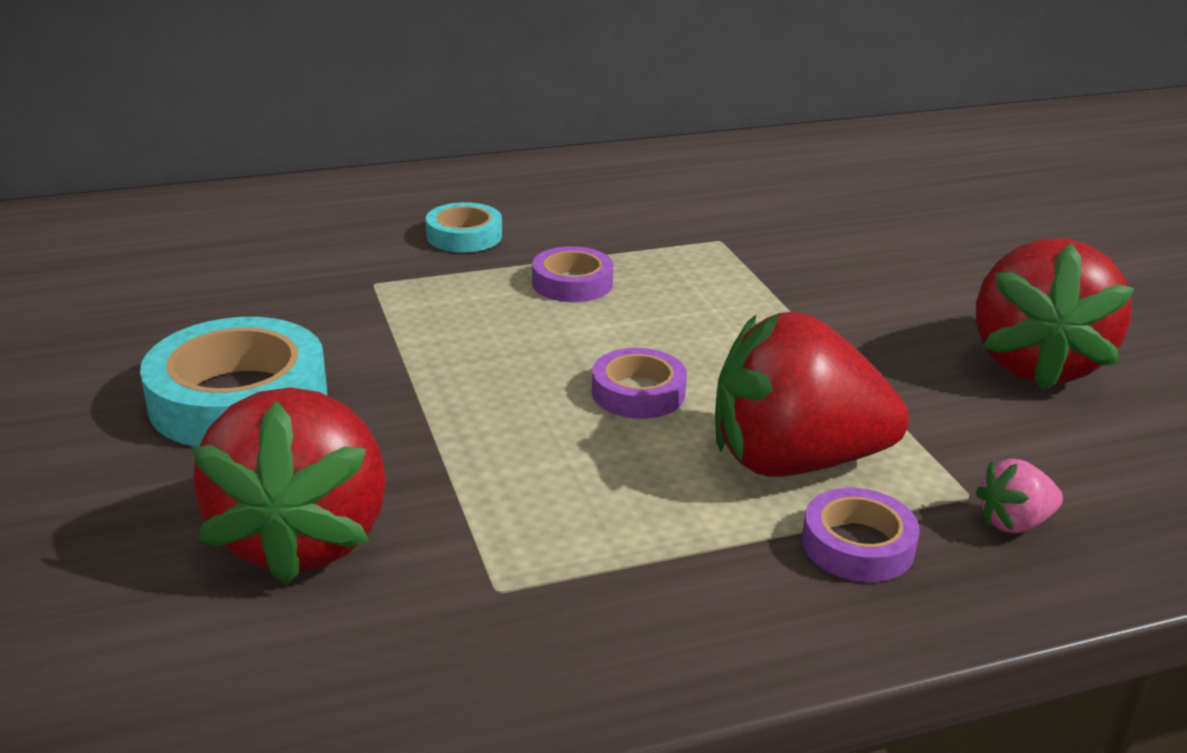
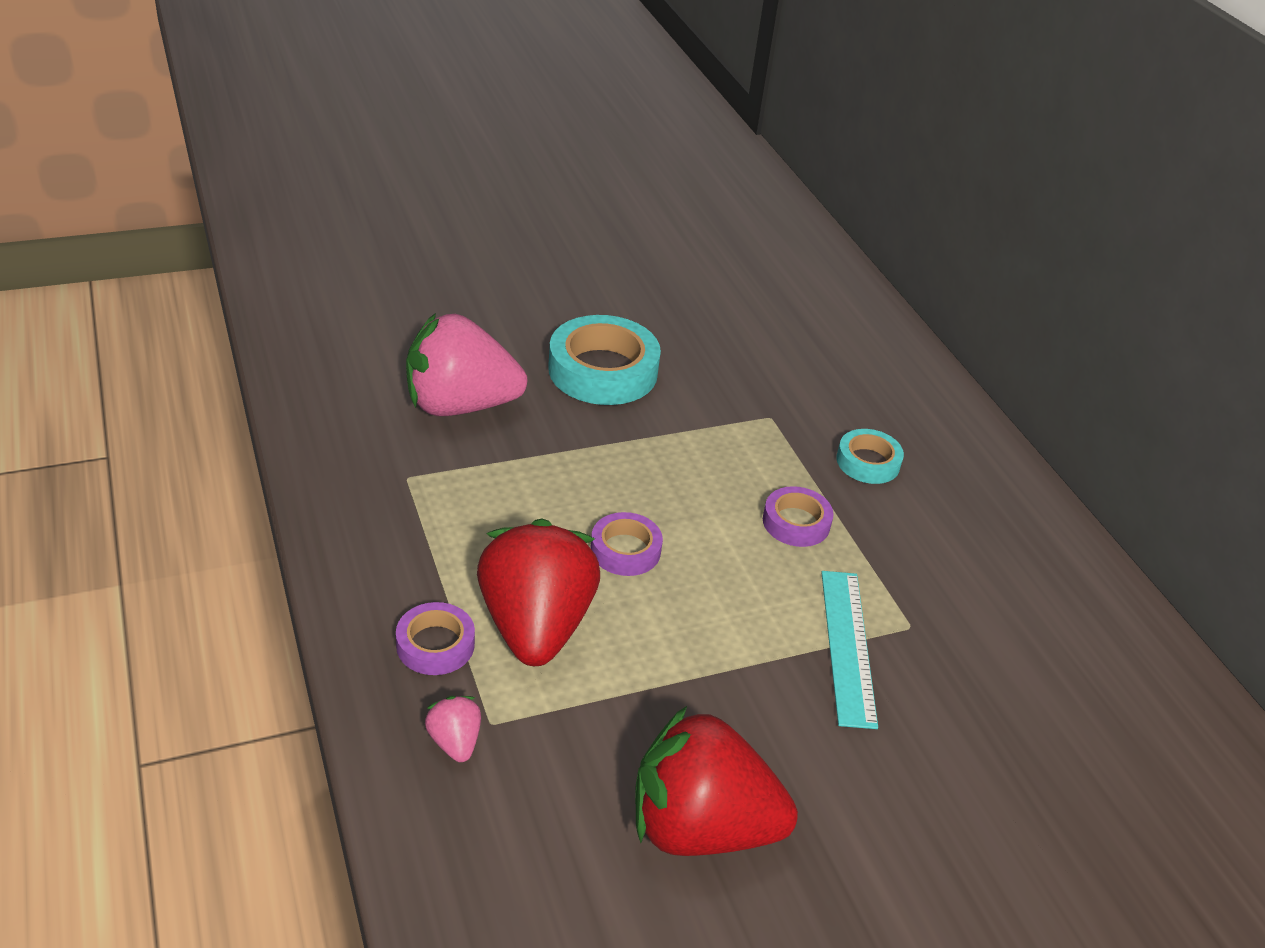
camera: 85 degrees right, 10 degrees up
red strawberry [192,387,386,585] -> pink strawberry [406,313,528,416]
none -> turquoise ruler [821,571,878,729]

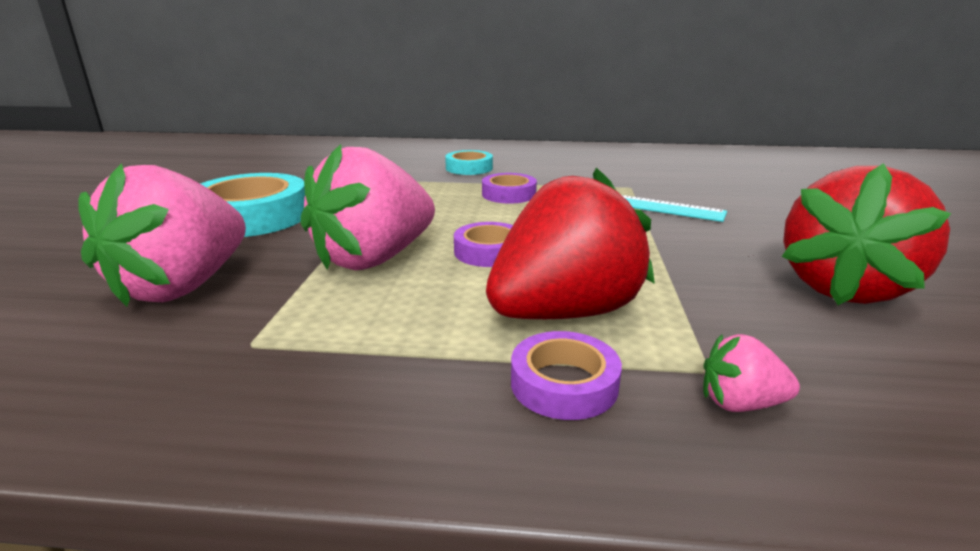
camera: 60 degrees left, 15 degrees down
red strawberry [477,519,600,666] -> red strawberry turned 120 degrees clockwise [486,168,655,319]
none -> pink strawberry [301,144,435,270]

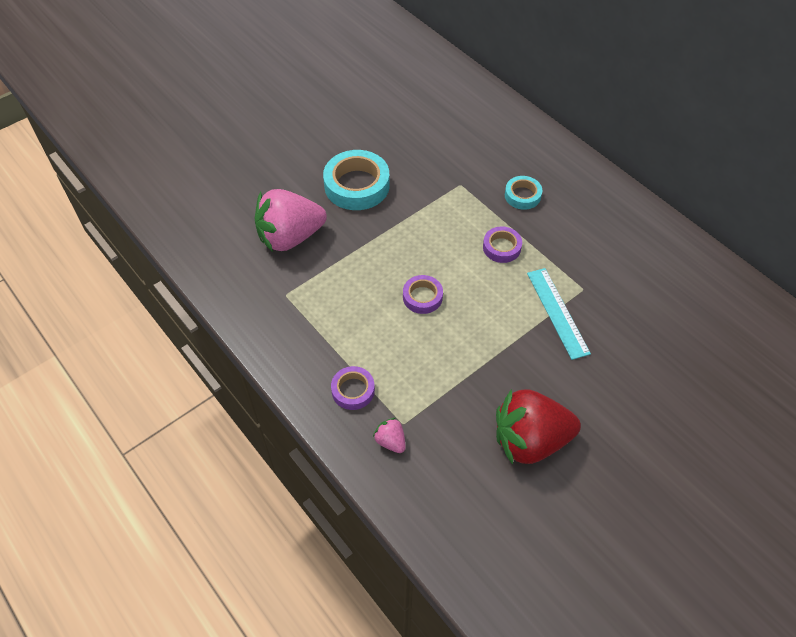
camera: 45 degrees right, 30 degrees up
pink strawberry [301,144,435,270] -> none
red strawberry [486,168,655,319] -> none

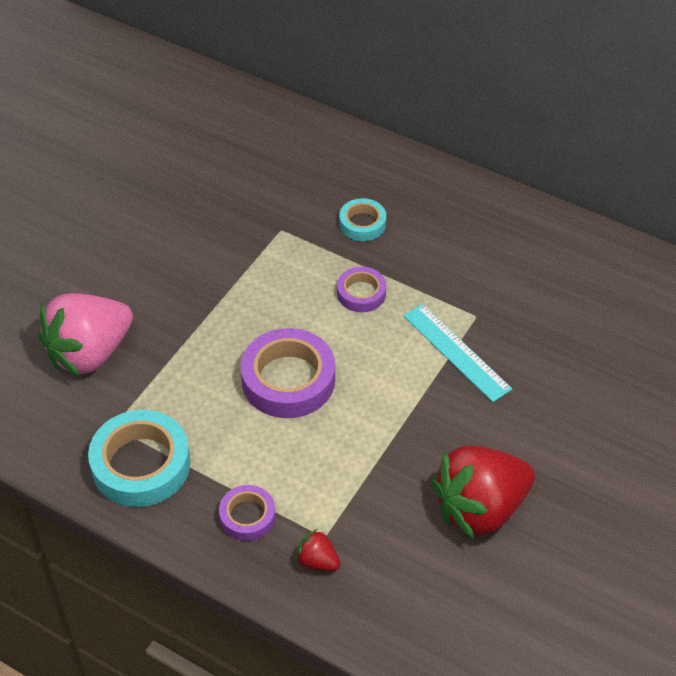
camera: 20 degrees left, 5 degrees down
turquoise tape [323,150,390,210] -> turquoise tape moved to [88,410,190,507]
pink strawberry [373,418,406,453] -> red strawberry [295,529,340,571]
purple tape [403,275,443,314] -> purple tape [240,328,335,418], size x1.81

